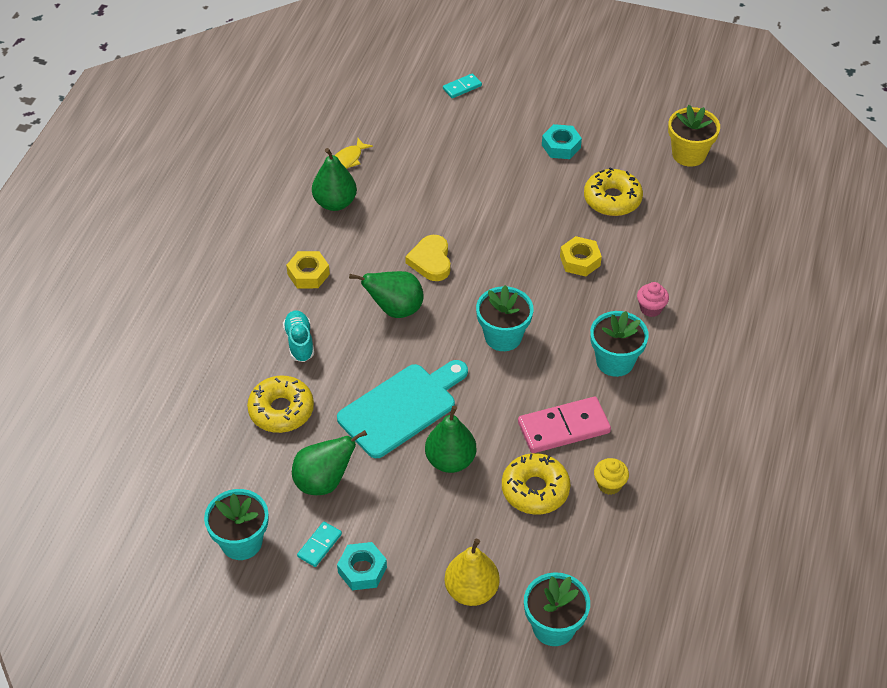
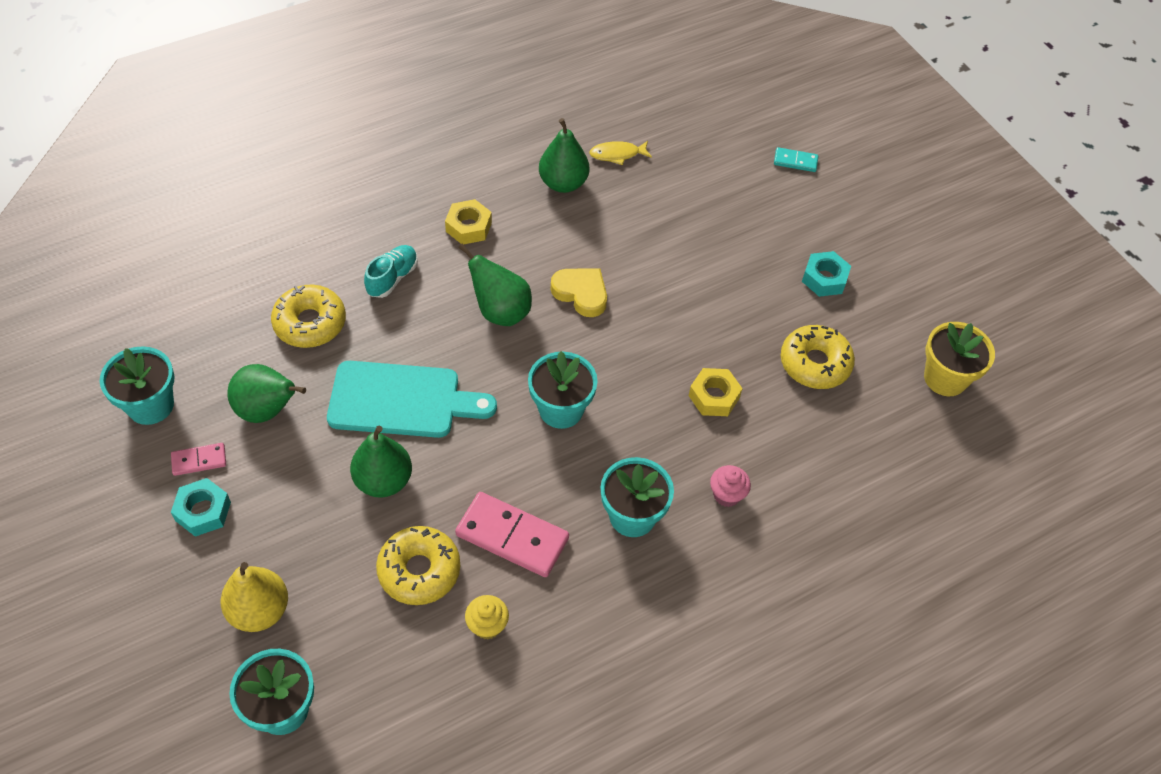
camera: 40 degrees right, 5 degrees up
turquoise domino [297,522,342,567] -> pink domino [171,443,226,476]
yellow heart [405,235,450,281] -> yellow heart turned 90 degrees clockwise [551,268,607,317]

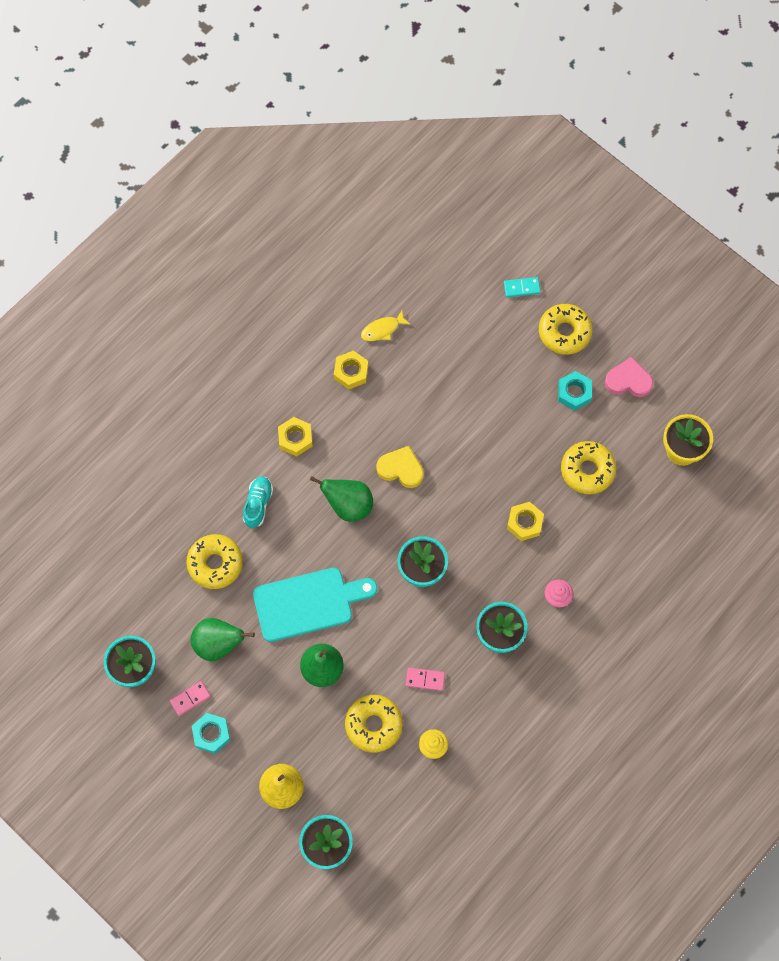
camera: 15 degrees left, 15 degrees up
pink domino [455,492,569,577] -> pink domino [406,668,445,691], size x0.52
green pear [539,118,589,193] -> yellow nut [334,351,368,389]
none -> yellow donut [539,304,592,355]
none -> pink heart [605,357,653,397]

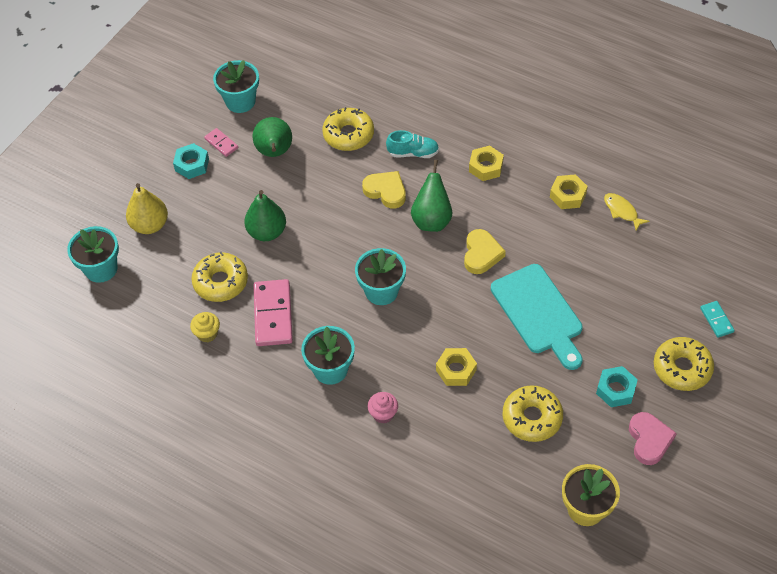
camera: 80 degrees right, 15 degrees down
turquoise cutting board [253,568,377,642] -> turquoise cutting board moved to [491,264,583,370]
pink domino [406,668,445,691] -> pink domino [254,279,293,346], size x1.94
none -> yellow heart [362,171,406,209]

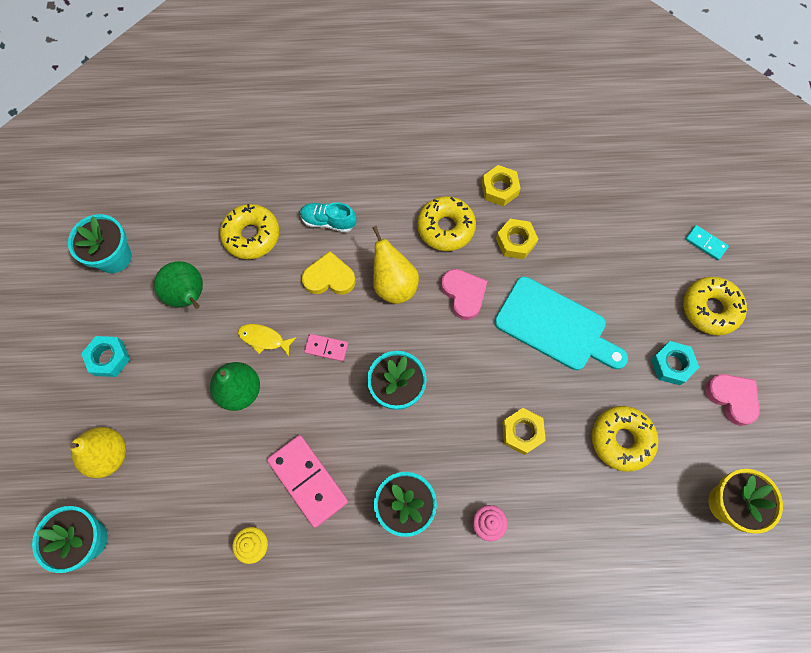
camera: 35 degrees left, 15 degrees up
yellow donut [191,252,248,302] -> yellow donut moved to [417,196,476,251]
pink domino [204,128,238,157] -> pink domino moved to [304,334,348,361]
turquoise shoe [386,130,439,158] -> turquoise shoe turned 135 degrees counterclockwise [300,202,356,232]
green pear [411,160,452,232] -> yellow pear [372,226,419,304]
yellow heart [464,229,506,274] -> pink heart [441,269,487,320]
yellow nut [469,145,504,181] -> yellow nut moved to [496,219,538,259]
yellow fish [604,193,649,231] -> yellow fish moved to [238,324,297,356]

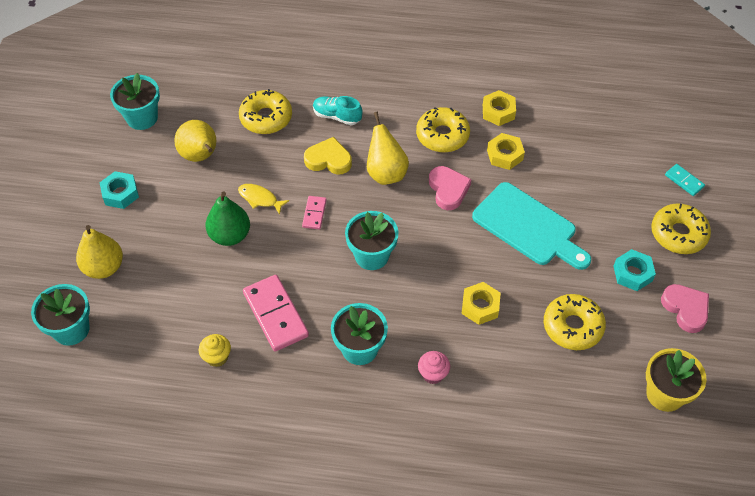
camera: 10 degrees right, 15 degrees down
green pear [154,261,203,309] -> yellow pear [174,120,216,162]
pink domino [304,334,348,361] -> pink domino turned 75 degrees clockwise [302,196,327,229]

